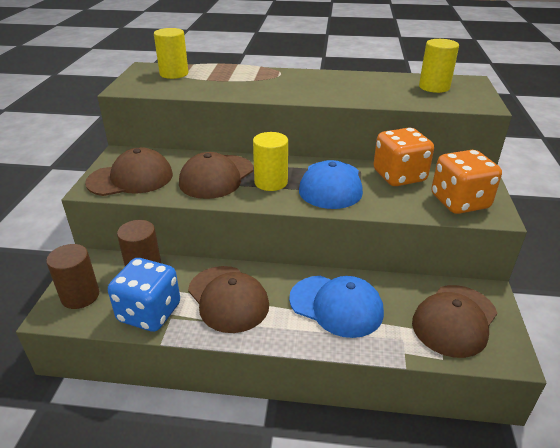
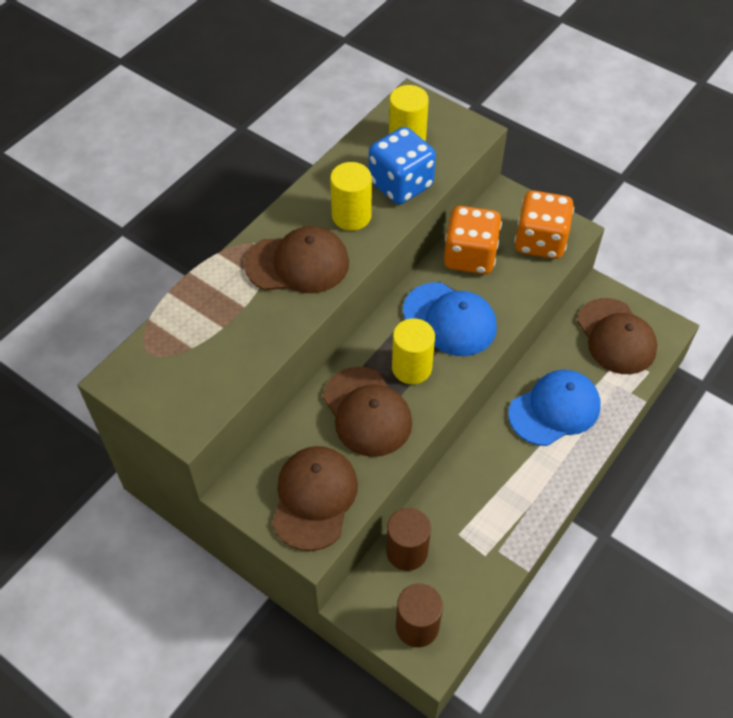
camera: 60 degrees left, 20 degrees up
blue dice [108,258,180,332] -> blue dice moved to [369,127,436,204]
yellow cylinder [154,28,188,79] -> yellow cylinder moved to [330,162,372,231]
brown cap [188,266,269,333] -> brown cap moved to [244,226,349,293]

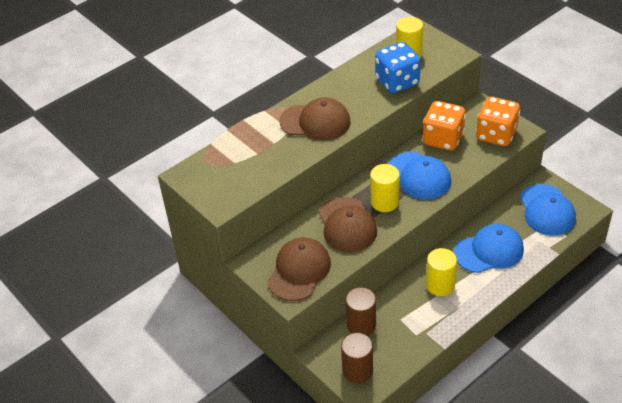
camera: 15 degrees right, 10 degrees down
yellow cylinder [330,162,372,231] -> yellow cylinder moved to [426,248,457,296]
brown cap [577,298,657,374] -> blue cap [520,184,576,236]

